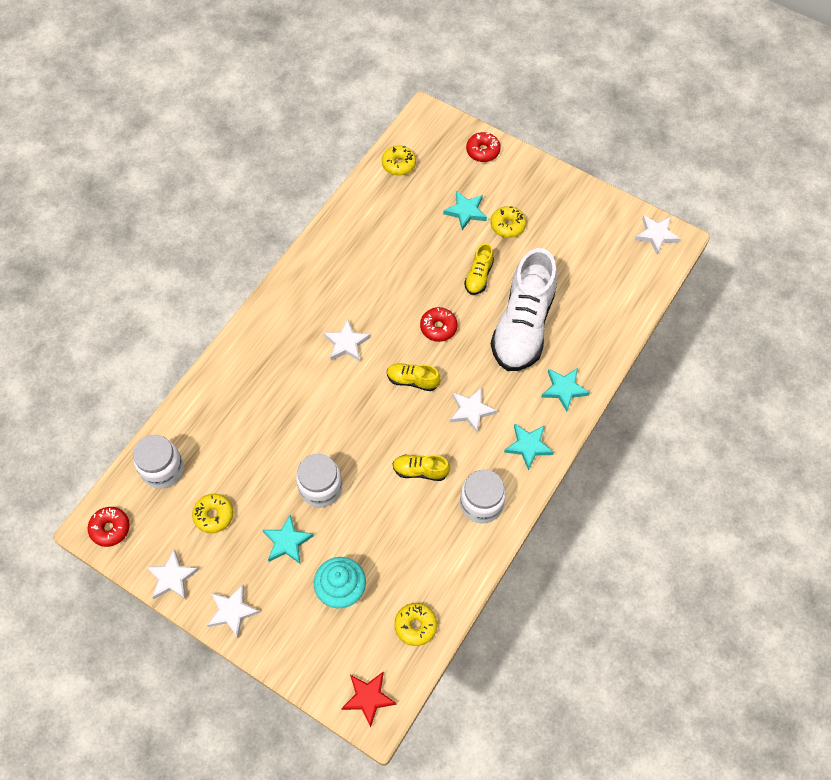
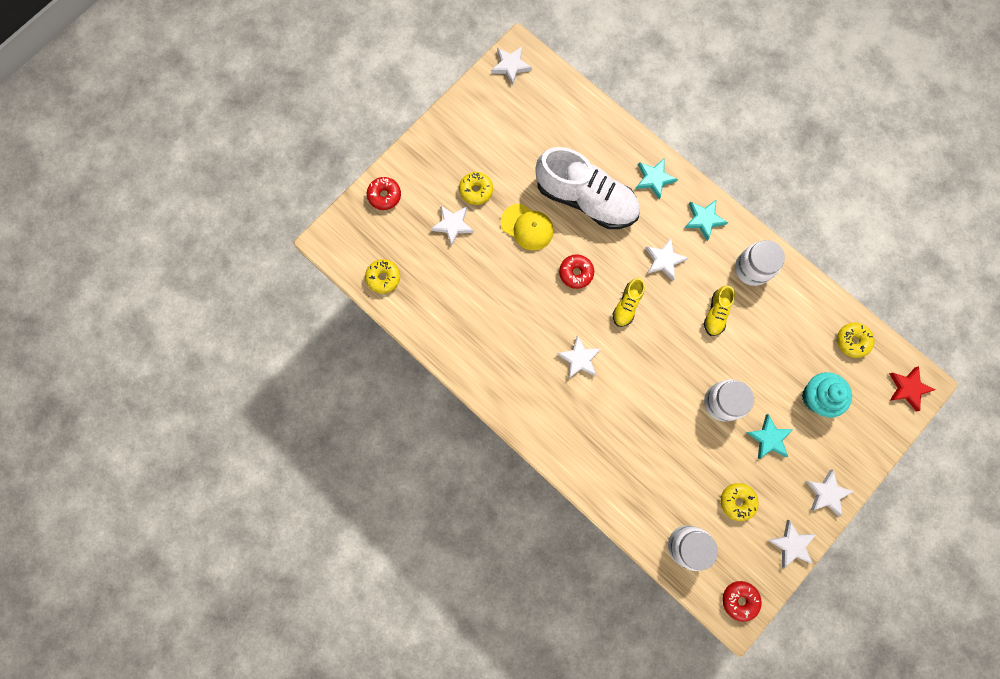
camera: 80 degrees left, 15 degrees up
turquoise star [443,191,487,230] -> white star [431,206,474,246]
yellow shoe [464,243,494,295] -> yellow cap [501,204,554,251]

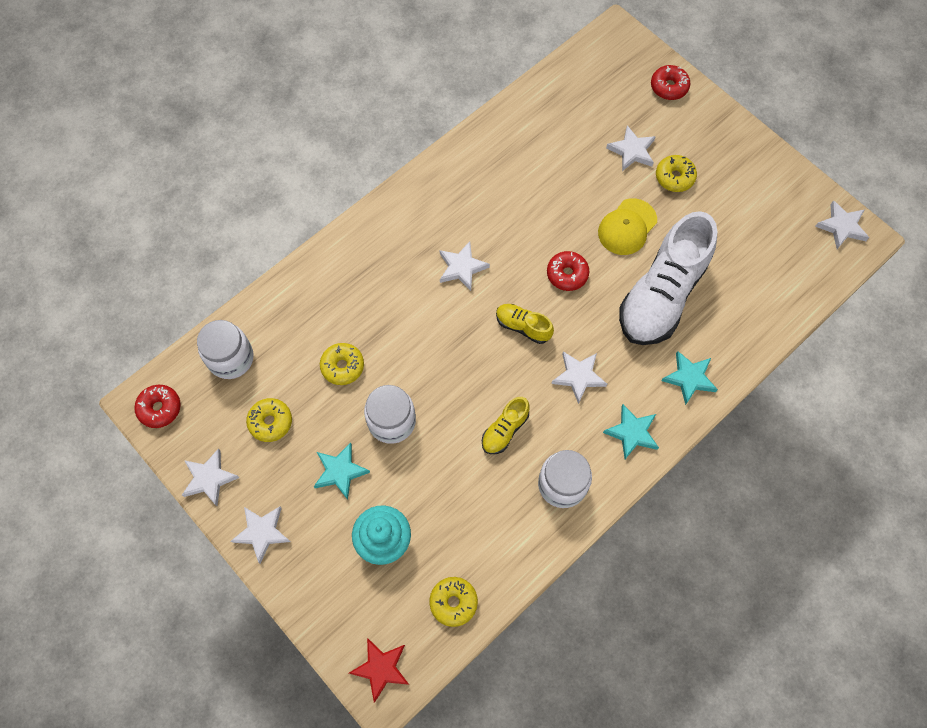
camera: 95 degrees right, 10 degrees down
yellow donut [365,259,400,294] -> yellow donut moved to [320,343,364,385]
yellow shoe [704,285,735,336] -> yellow shoe turned 75 degrees counterclockwise [482,397,530,454]

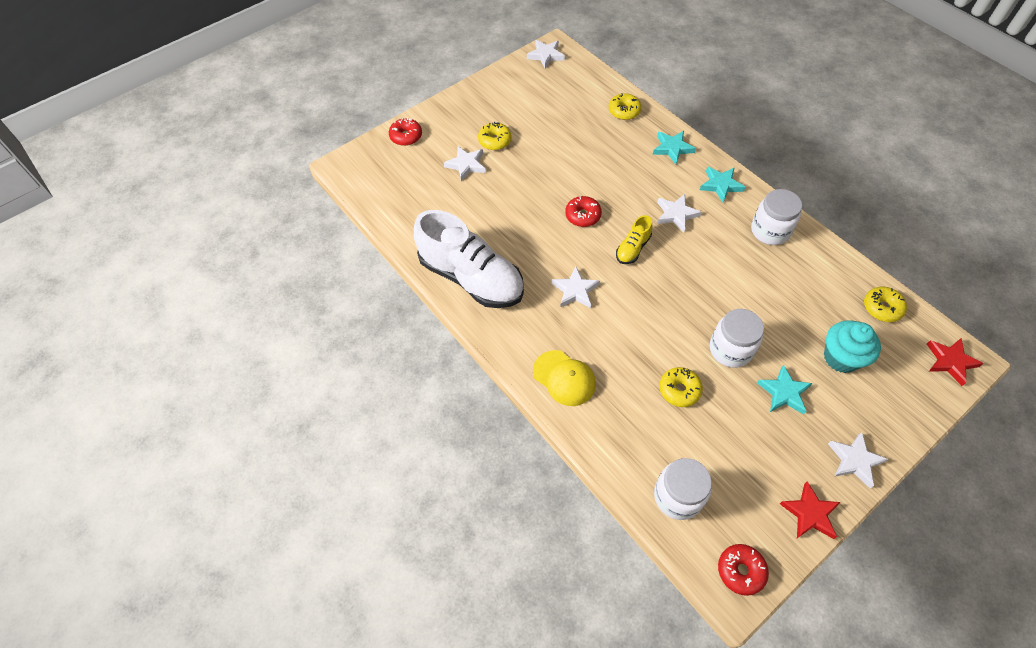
camera: 85 degrees left, 10 degrees down
white star [182,449,240,506] -> red star [780,481,841,539]
yellow donut [246,398,292,442] -> yellow donut moved to [609,93,642,120]
yellow shoe [482,397,530,454] -> none
yellow cap [598,198,657,255] -> yellow cap moved to [533,350,596,406]
white shoe [619,211,717,345] -> white shoe moved to [414,210,524,308]

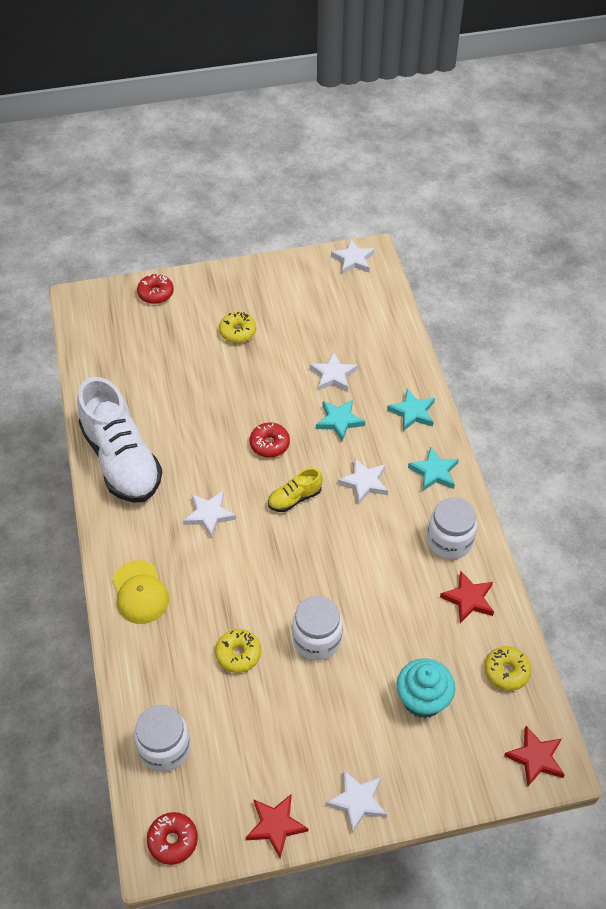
camera: 25 degrees right, 5 degrees down
white star [444,146,486,181] -> white star moved to [310,352,358,391]
yellow donut [609,93,642,120] -> none
turquoise star [757,365,813,414] -> turquoise star moved to [316,399,365,441]
none -> red star [440,571,494,623]

